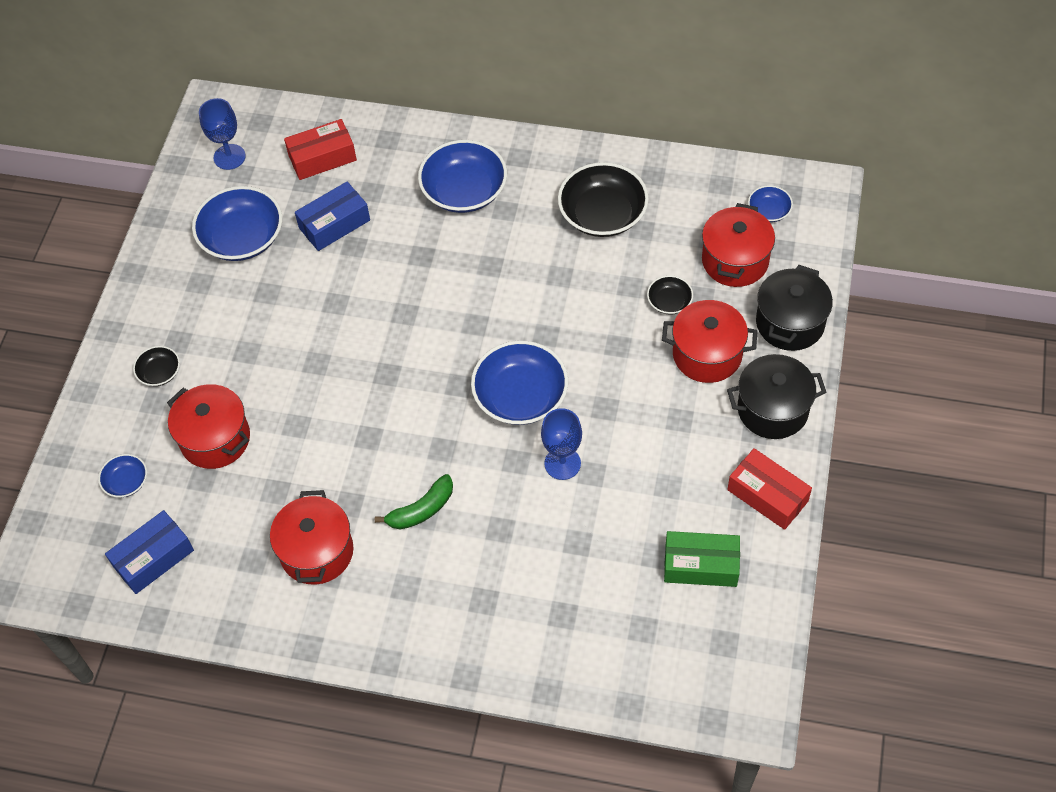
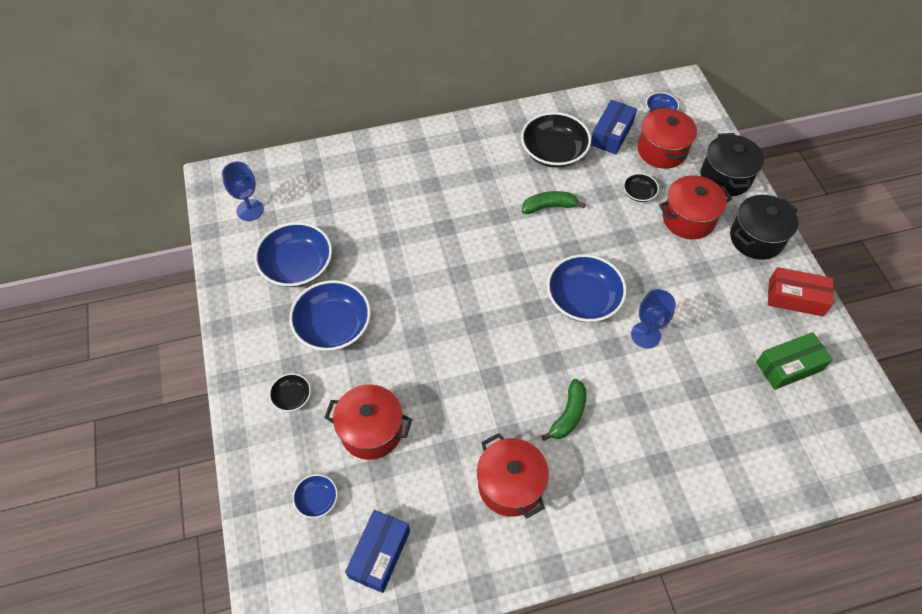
camera: 30 degrees left, 0 degrees up
red box [284,119,357,180] -> none
blue box [295,182,370,251] -> blue box moved to [591,100,637,155]
blue bowl [418,140,507,213] -> blue bowl moved to [289,280,371,351]
none -> green banana [522,191,586,214]

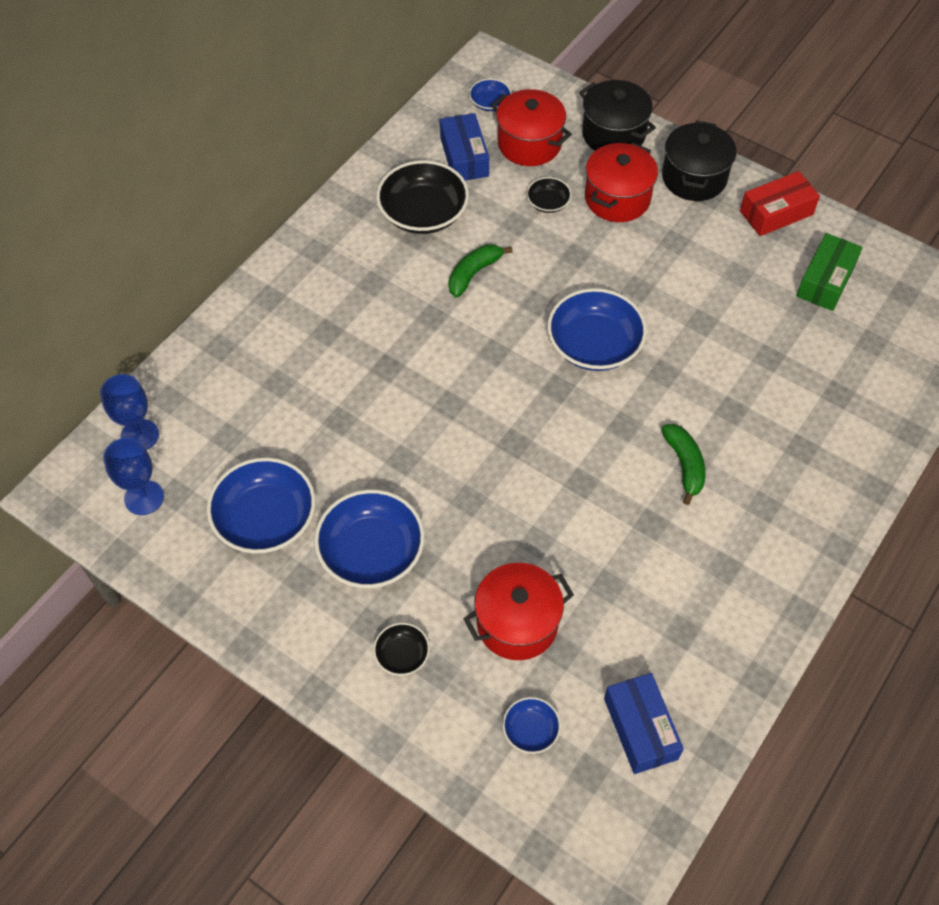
camera: 40 degrees left, 0 degrees up
red pot [477,433,549,518] -> none
blue goblet [631,289,676,348] -> blue goblet moved to [100,374,159,450]

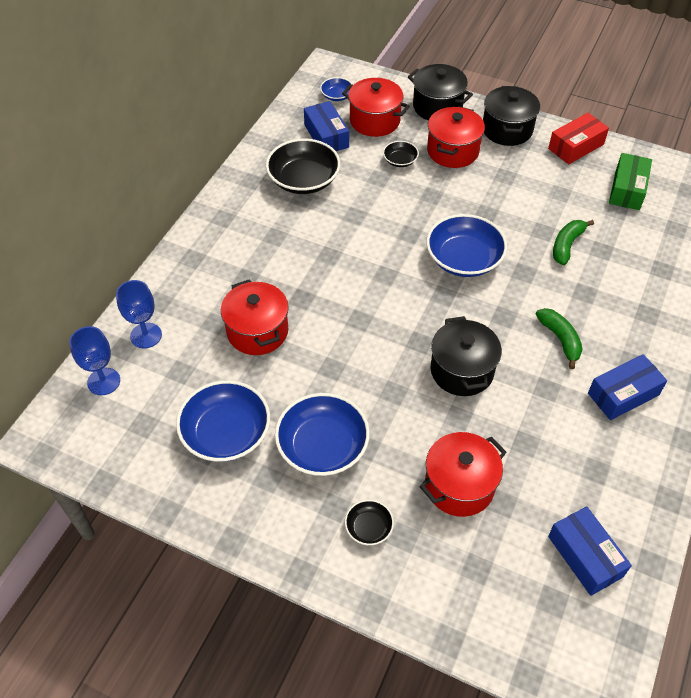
camera: 10 degrees left, 5 degrees down
blue goblet [104,438,164,515] -> blue goblet moved to [116,280,162,348]
green banana [448,244,513,297] -> green banana moved to [553,220,594,265]
blue bowl [503,697,561,754] -> none
none -> red pot [221,279,289,355]
none -> black pot [431,316,502,396]
none -> blue box [588,354,667,420]

